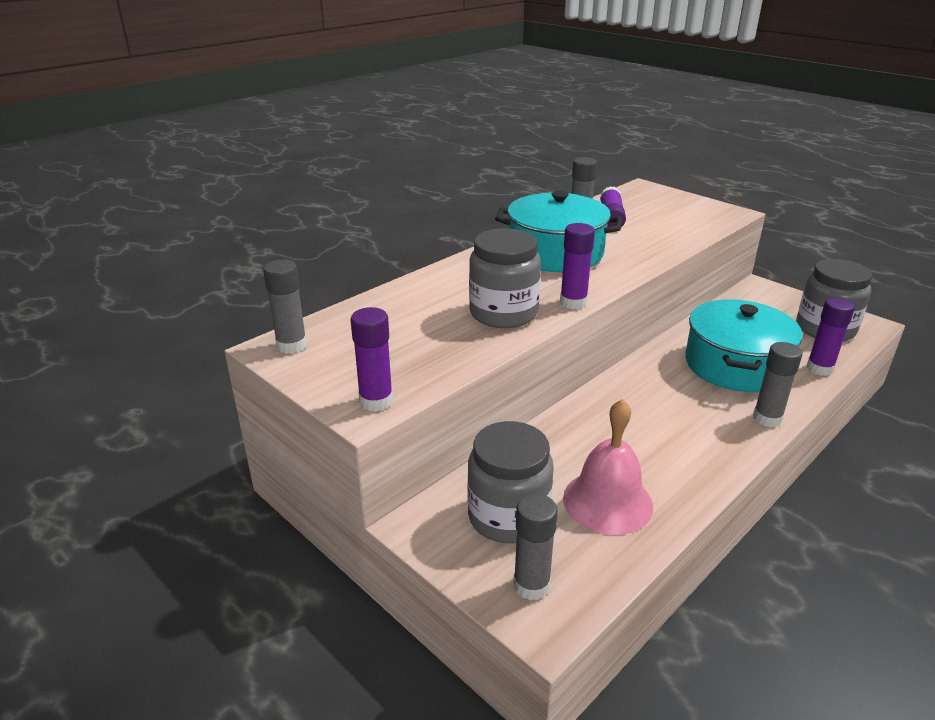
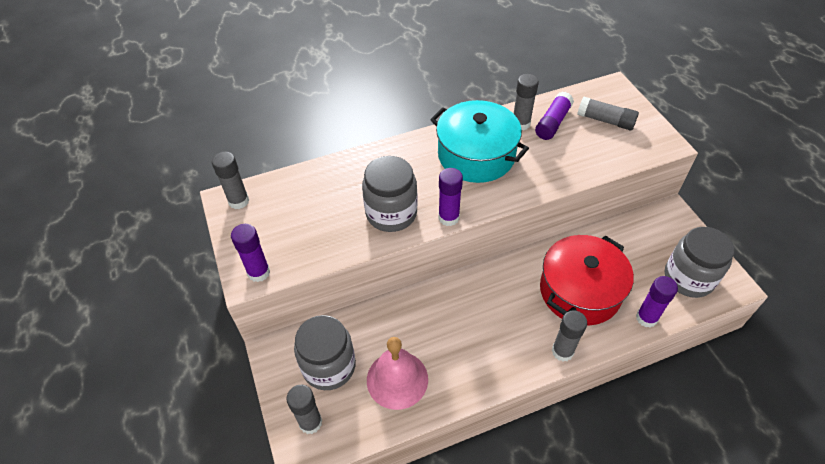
camera: 25 degrees right, 20 degrees up
turquoise pot [685,299,803,392] -> red pot [540,235,634,326]
none -> grey glue stick [577,97,639,130]

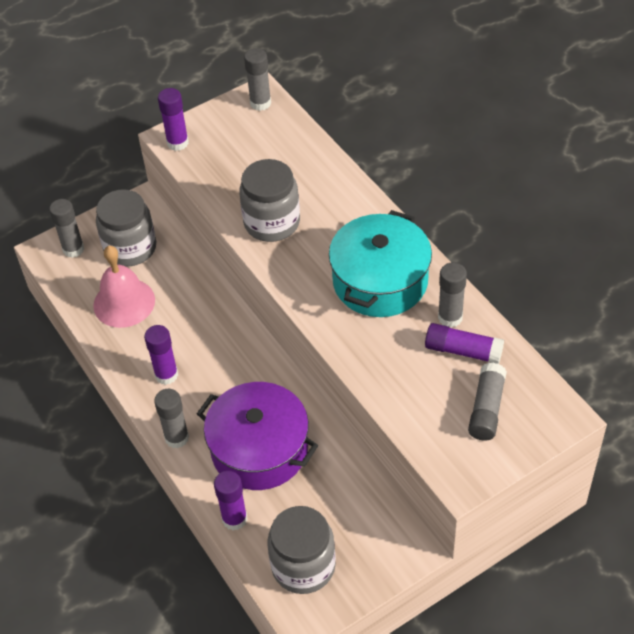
camera: 80 degrees right, 0 degrees up
purple glue stick [438,168,463,226] -> purple glue stick moved to [144,325,178,385]
red pot [540,235,634,326] -> purple pot [197,382,318,490]

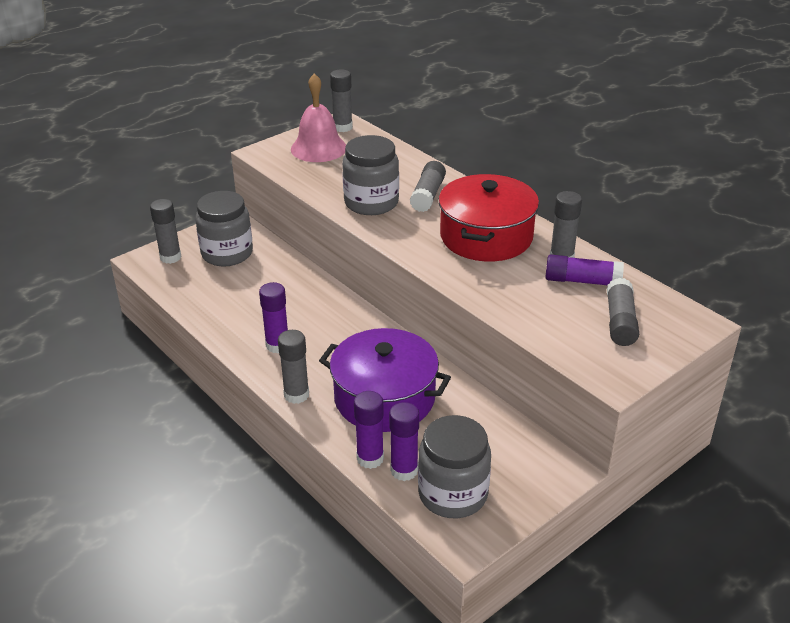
camera: 10 degrees left, 15 degrees down
pink bell [93,246,155,328] -> pink bell moved to [291,73,346,162]
purple glue stick [158,88,189,151] -> purple glue stick moved to [389,402,419,481]
turquoise pot [329,210,432,317] -> red pot [439,174,539,261]
none -> grey glue stick [410,161,446,212]

